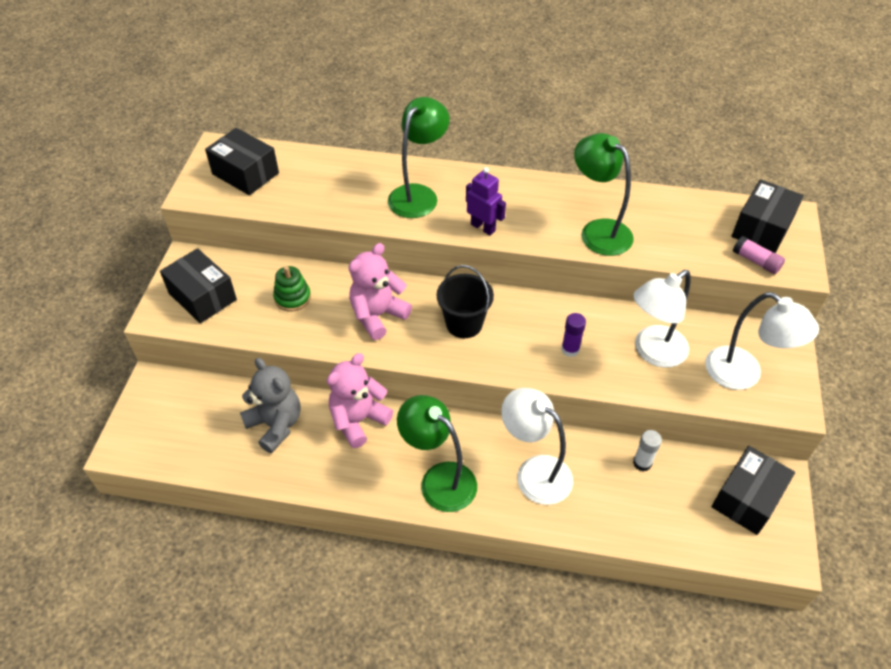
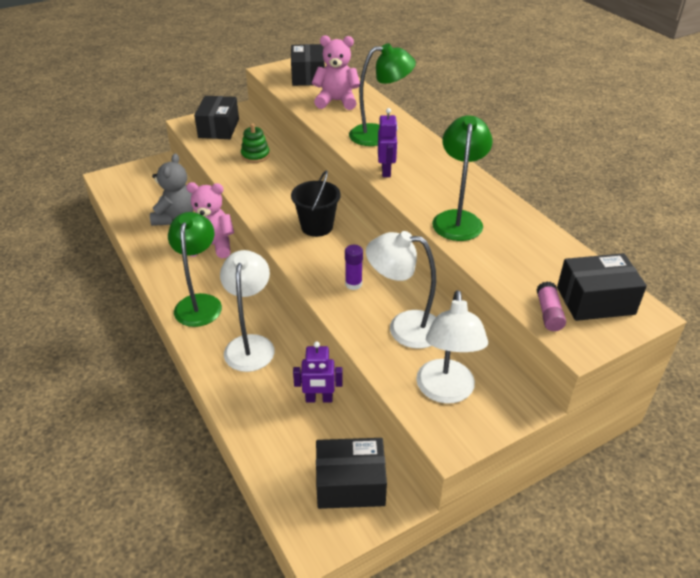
camera: 50 degrees right, 10 degrees down
pink teddy bear [349,243,412,340] -> pink teddy bear moved to [312,35,360,110]
white glue stick [633,430,662,471] -> purple robot [293,342,343,403]

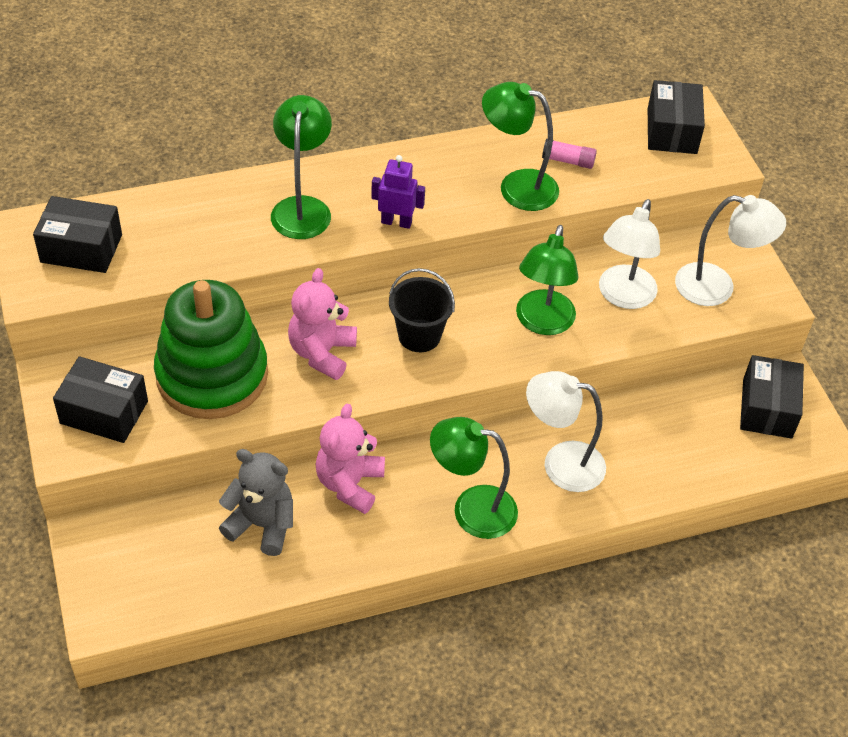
camera: 80 degrees left, 10 degrees up
green stacking toy [241,123,270,163] -> green stacking toy [154,280,268,419], size x2.46
purple robot [293,342,343,403] -> none
pink teddy bear [312,35,360,110] -> pink teddy bear moved to [288,268,357,380]
purple glue stick [345,245,363,290] -> green lamp [516,225,578,335]
pink glue stick [536,282,566,331] -> pink glue stick moved to [542,139,597,169]

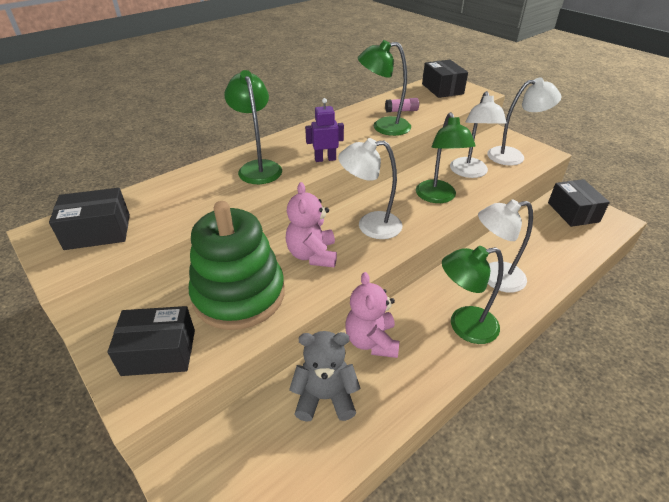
camera: 20 degrees left, 10 degrees down
black bucket [389,268,455,352] -> white lamp [338,138,402,239]

